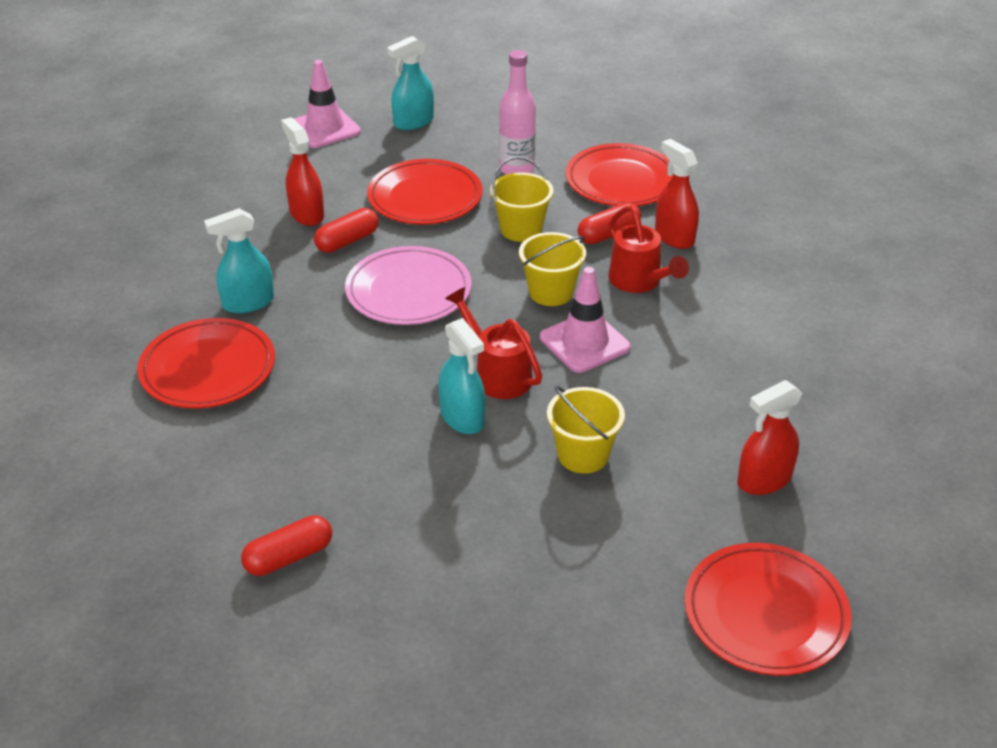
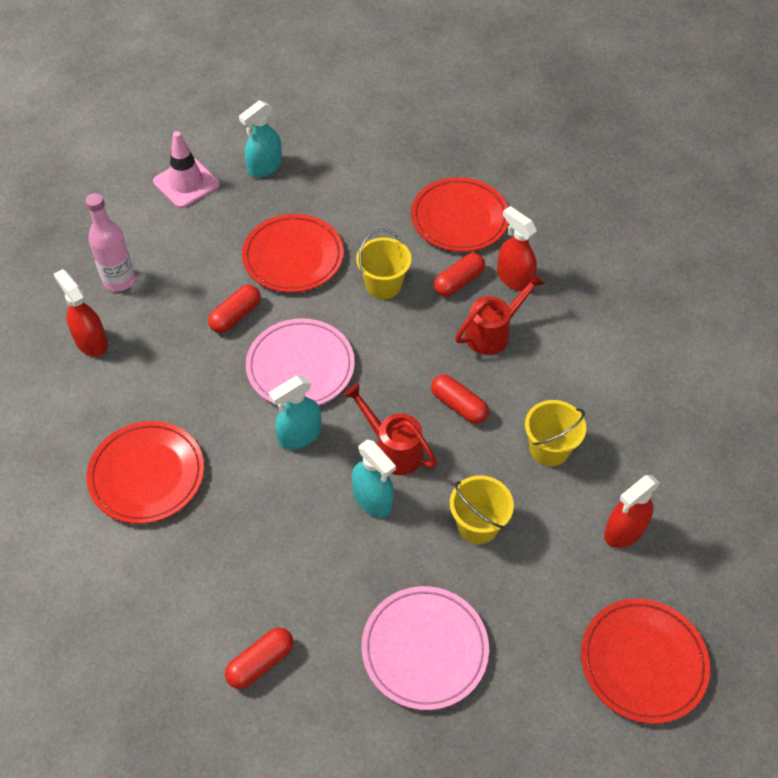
camera: 10 degrees left, 15 degrees up
turquoise spray bottle [204,208,274,313] -> turquoise spray bottle moved to [269,376,321,450]
red spray bottle [281,117,324,226] -> red spray bottle moved to [54,269,108,357]
pink bottle [499,50,536,175] -> pink bottle moved to [86,193,135,292]
yellow bucket [519,232,586,306] -> yellow bucket moved to [525,400,586,466]
pink traffic cone [540,267,631,373] -> red capsule [431,375,489,424]
red watering can [609,206,689,293] -> red watering can turned 90 degrees counterclockwise [455,271,545,355]
none -> pink plate [362,586,489,710]

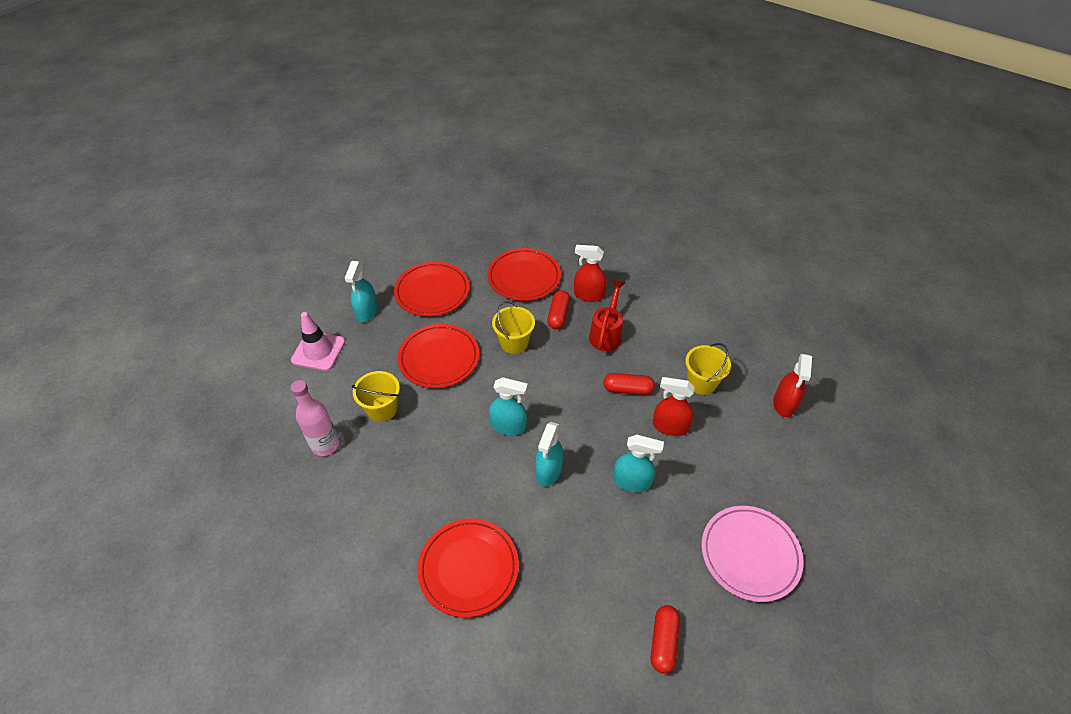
camera: 35 degrees left, 5 degrees down
red spray bottle [54,269,108,357] -> red spray bottle moved to [653,377,695,436]
red capsule [208,285,260,333] -> none
pink plate [246,318,355,405] -> turquoise spray bottle [489,377,528,435]
red watering can [343,383,437,475] -> none
yellow bucket [450,475,514,544] -> yellow bucket moved to [352,371,400,422]
red plate [581,599,710,724] -> red plate moved to [394,262,469,316]

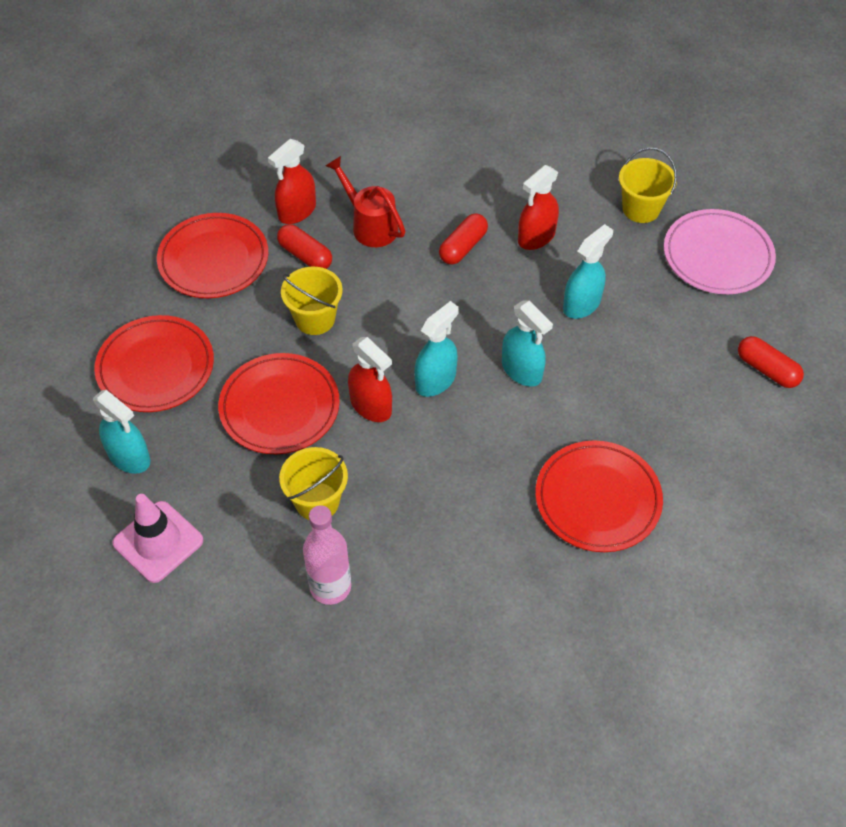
camera: 60 degrees left, 5 degrees up
yellow bucket [685,343,731,395] -> yellow bucket moved to [619,148,677,223]
red spray bottle [773,354,812,417] -> red spray bottle moved to [348,337,392,422]

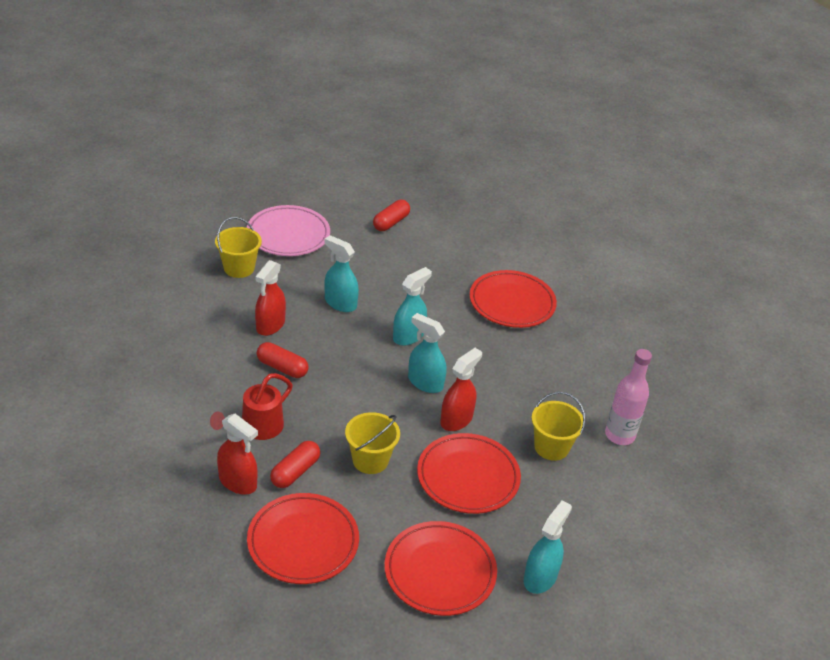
camera: 100 degrees left, 15 degrees down
pink traffic cone [112,494,203,583] -> none
red spray bottle [518,165,559,250] -> red spray bottle turned 75 degrees clockwise [255,260,286,336]

